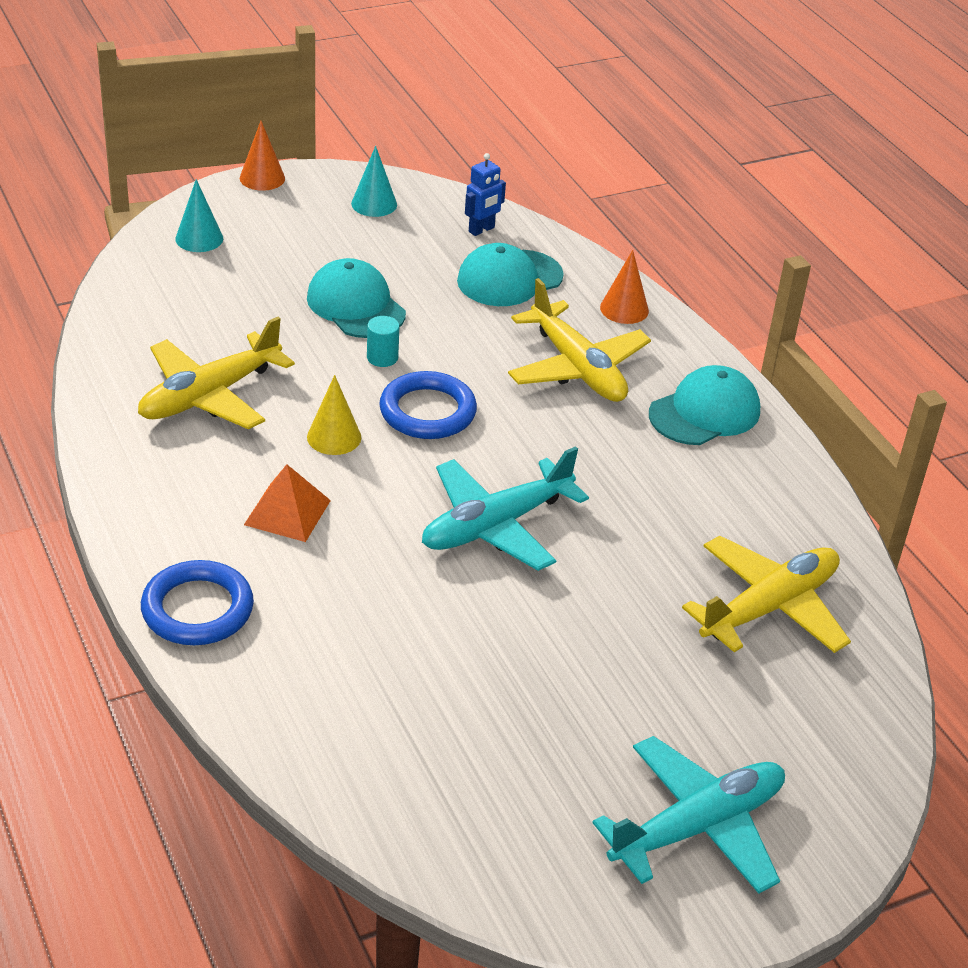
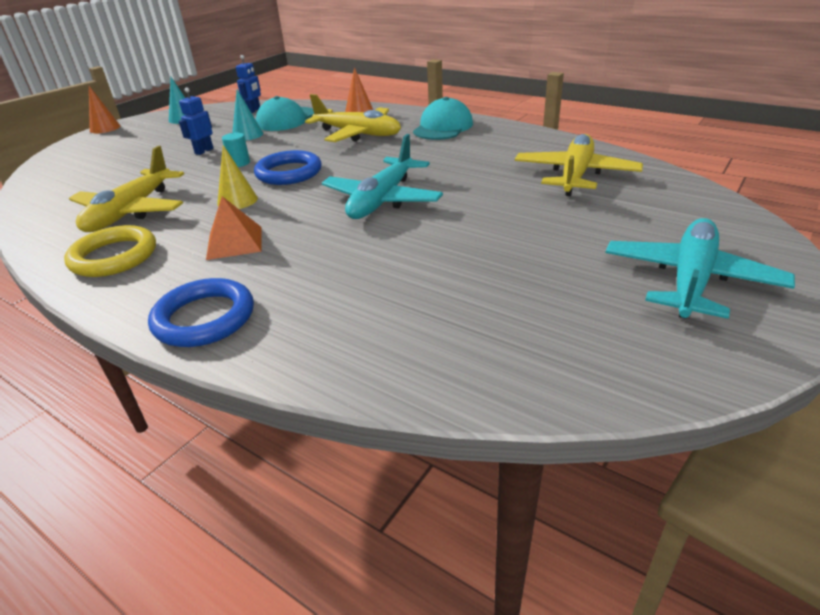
camera: 25 degrees left, 5 degrees down
turquoise cone [175,179,223,252] -> turquoise cone moved to [232,89,263,141]
turquoise cap [307,258,406,338] -> blue robot [179,88,213,155]
none -> yellow ring [64,225,156,277]

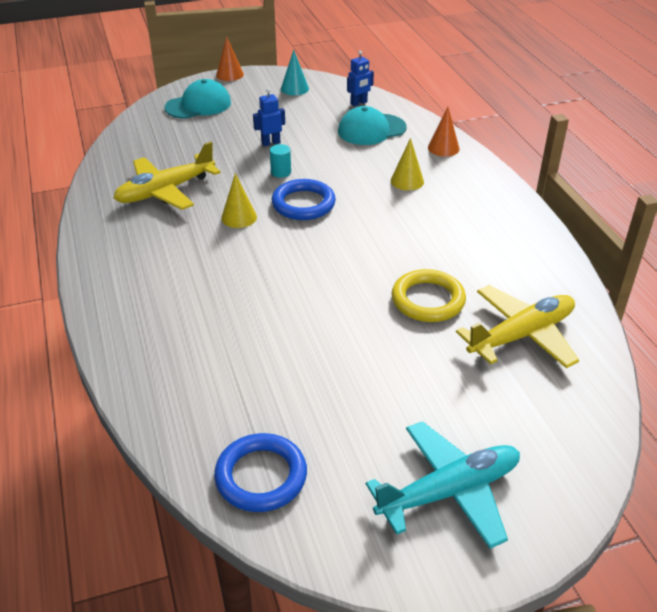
camera: 35 degrees right, 5 degrees up
yellow ring [64,225,156,277] -> yellow ring moved to [391,269,466,322]
blue ring [148,278,254,347] -> blue ring moved to [214,433,307,512]
orange pyramid [206,196,261,260] -> none
turquoise cone [232,89,263,141] -> none
yellow plane [305,94,401,142] -> yellow cone [391,138,424,191]
turquoise plane [322,134,443,219] -> none
turquoise cap [413,97,473,140] -> turquoise cap moved to [164,79,231,119]

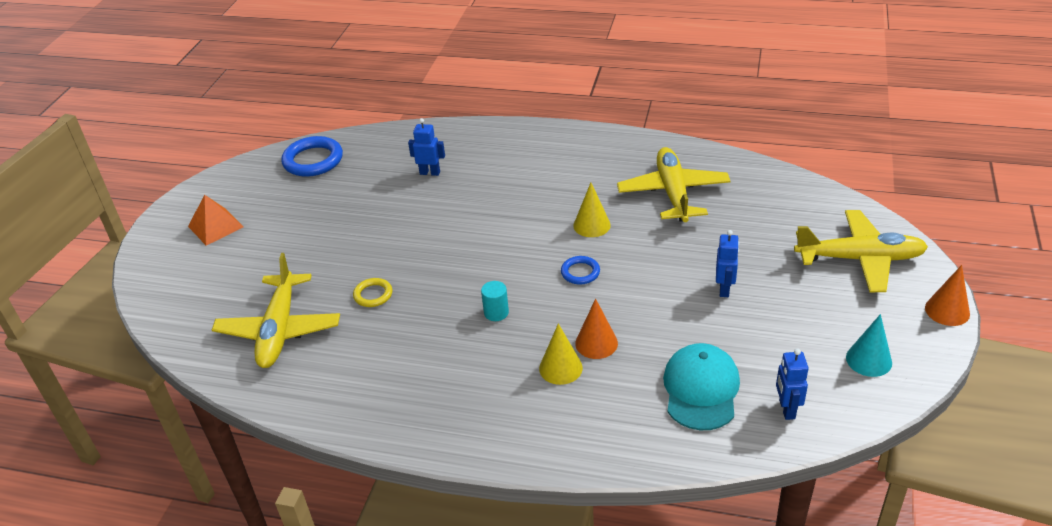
camera: 125 degrees right, 0 degrees up
turquoise cap [164,79,231,119] -> yellow plane [794,210,928,292]
turquoise cylinder [270,144,291,178] -> turquoise cylinder moved to [481,281,509,321]
blue ring [272,179,336,220] -> blue ring [561,256,600,284], size x0.55
turquoise plane [366,421,520,549] -> orange pyramid [188,195,244,246]
yellow ring [391,269,466,322] -> yellow ring [353,278,392,307], size x0.55
orange cone [428,107,460,157] -> orange cone moved to [575,298,618,359]
none -> blue robot [408,118,445,176]

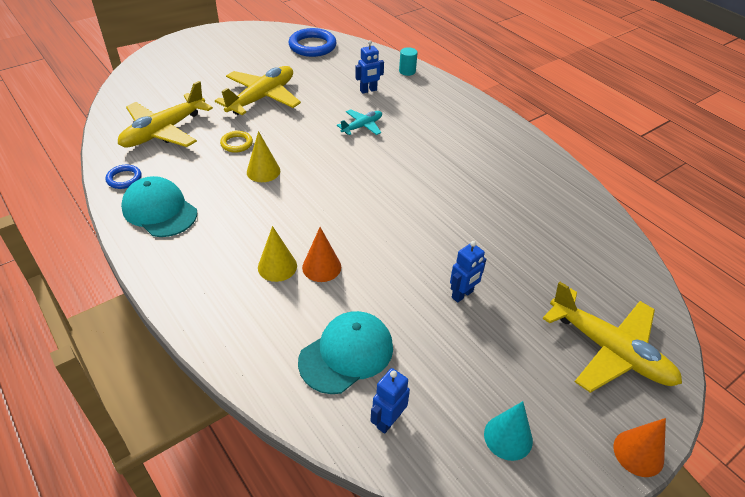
camera: 35 degrees right, 5 degrees up
orange pyramid [188,195,244,246] -> none
blue robot [408,118,445,176] -> blue robot turned 105 degrees clockwise [355,40,384,94]
turquoise cylinder [481,281,509,321] -> turquoise cylinder moved to [399,47,418,76]
blue ring [561,256,600,284] -> blue ring moved to [106,165,142,189]
yellow cone [573,183,611,237] -> yellow cone moved to [247,131,280,182]
yellow plane [617,147,731,222] -> yellow plane moved to [215,66,301,115]
none -> turquoise cap [121,176,197,237]
none -> turquoise plane [337,109,382,135]

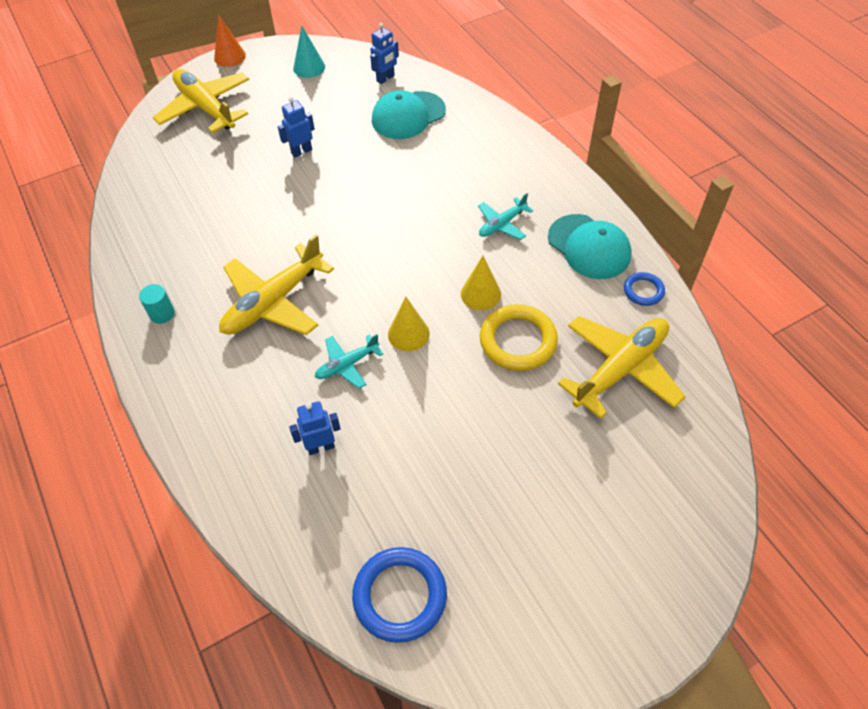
camera: 170 degrees left, 10 degrees up
yellow plane [215,66,301,115] -> yellow plane moved to [219,234,334,335]
yellow ring [220,131,253,153] -> yellow ring [480,304,558,371], size x1.83
yellow cone [258,226,297,282] -> yellow cone moved to [388,297,430,351]
orange cone [302,227,341,282] -> none
turquoise cylinder [399,47,418,76] -> turquoise cylinder moved to [139,284,175,324]
none -> turquoise plane [478,193,533,240]

